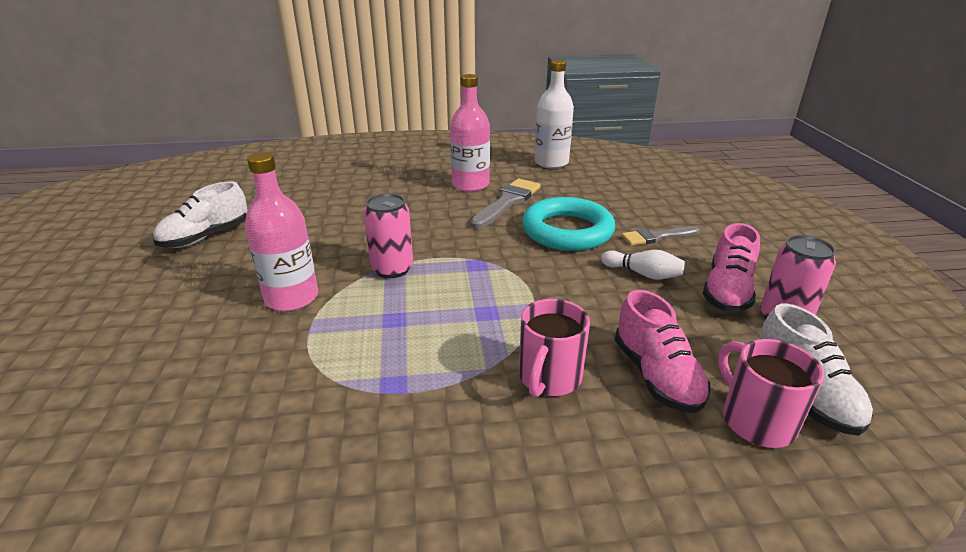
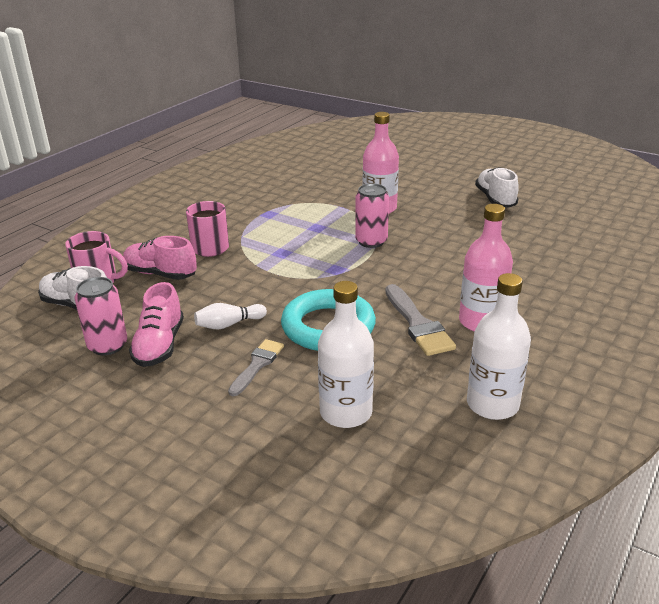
camera: 130 degrees right, 0 degrees up
pink shoe [703,223,760,312] -> pink shoe turned 150 degrees counterclockwise [129,282,184,367]
none -> white bottle [318,281,374,428]

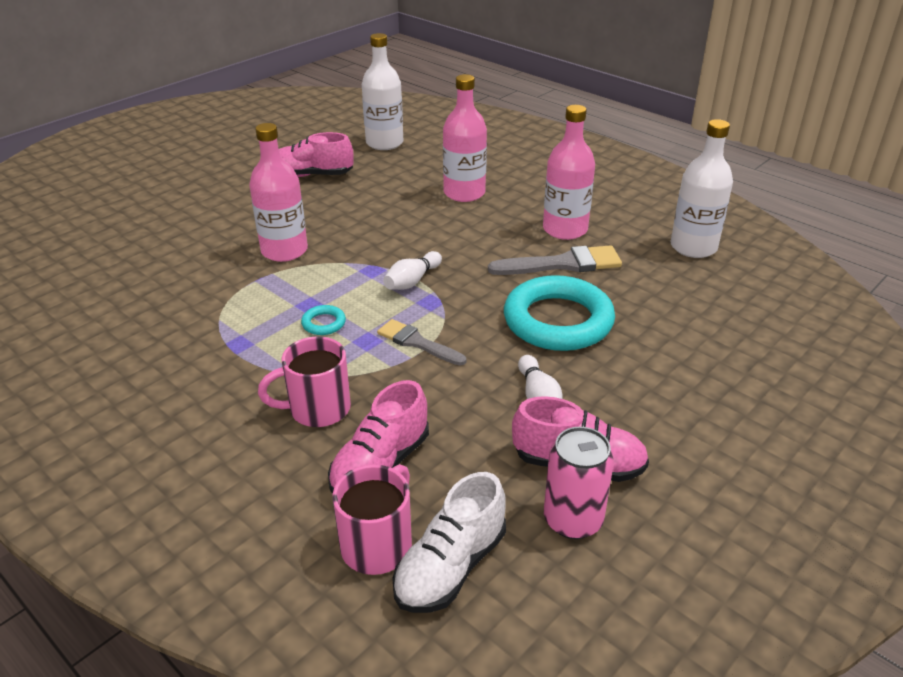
camera: 80 degrees left, 5 degrees up
grey brush [228,339,284,396] -> grey brush moved to [377,319,466,365]
white bottle [318,281,374,428] -> white bottle moved to [362,33,403,150]
pink can [355,184,389,248] -> none
white shoe [475,167,519,208] -> pink shoe [279,132,354,177]
none -> turquoise ring [301,305,346,335]
none -> white bowling pin [383,251,442,290]
none -> pink bottle [443,74,487,202]

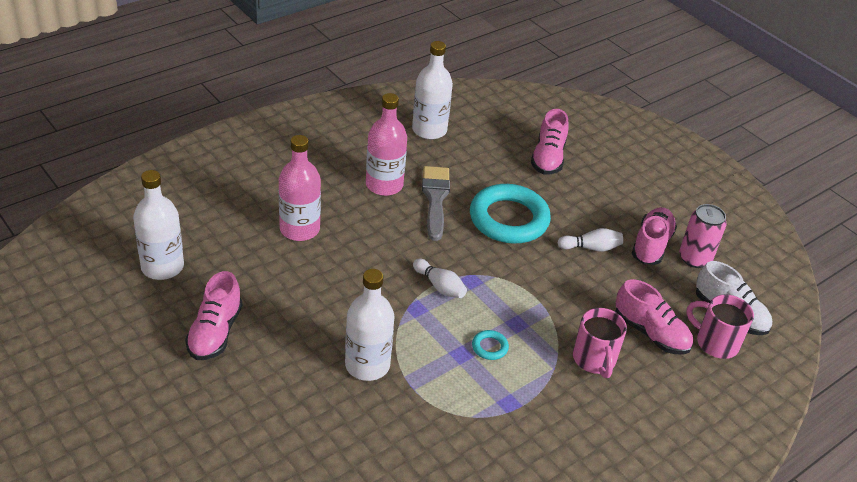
camera: 85 degrees left, 5 degrees up
pink bottle [249,123,308,262] -> white bottle [345,269,395,381]
grey brush [377,319,466,365] -> none
none -> pink shoe [531,109,568,175]

